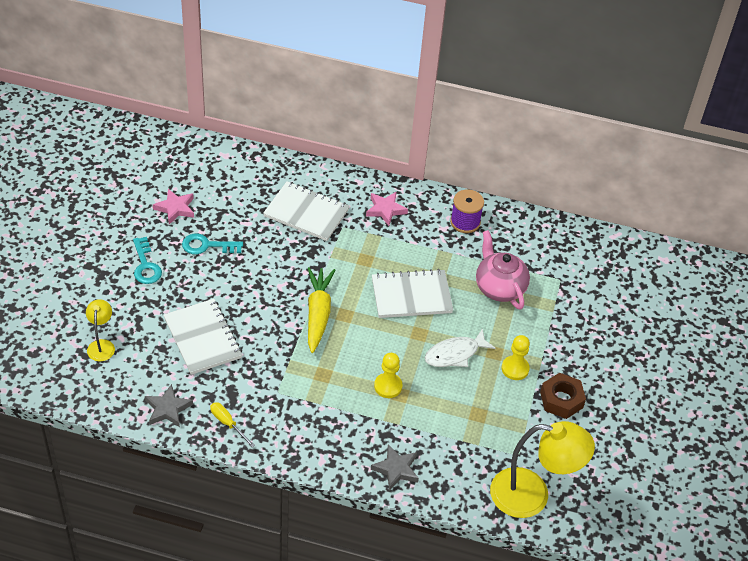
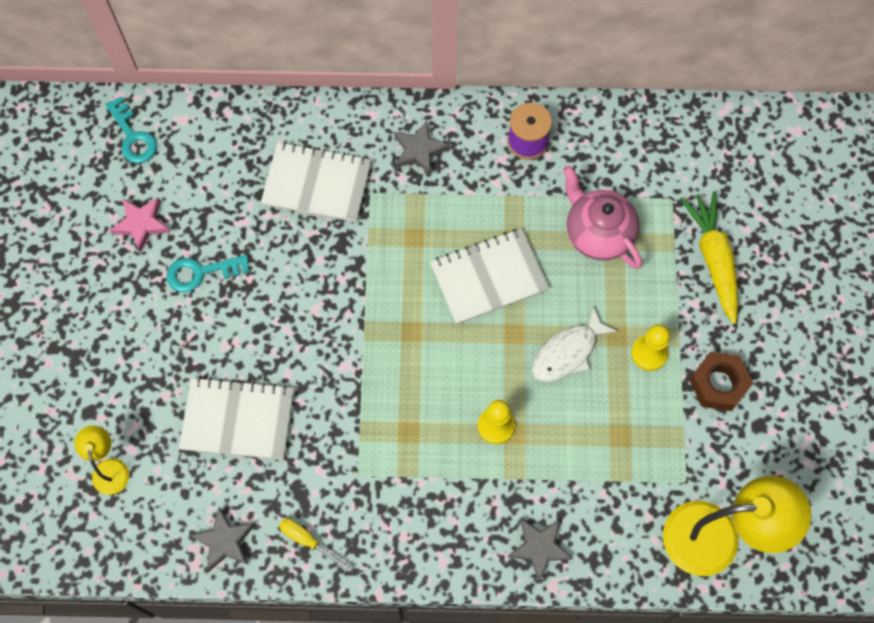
camera: 10 degrees left, 20 degrees up
turquoise key [133,237,162,284] -> turquoise key moved to [105,96,157,163]
white notebook [164,299,242,375] -> white notebook turned 45 degrees counterclockwise [179,377,294,460]
yellow carrot [308,267,335,353] -> yellow carrot moved to [680,191,738,324]
pink star [366,192,408,226] -> grey star [394,121,450,176]

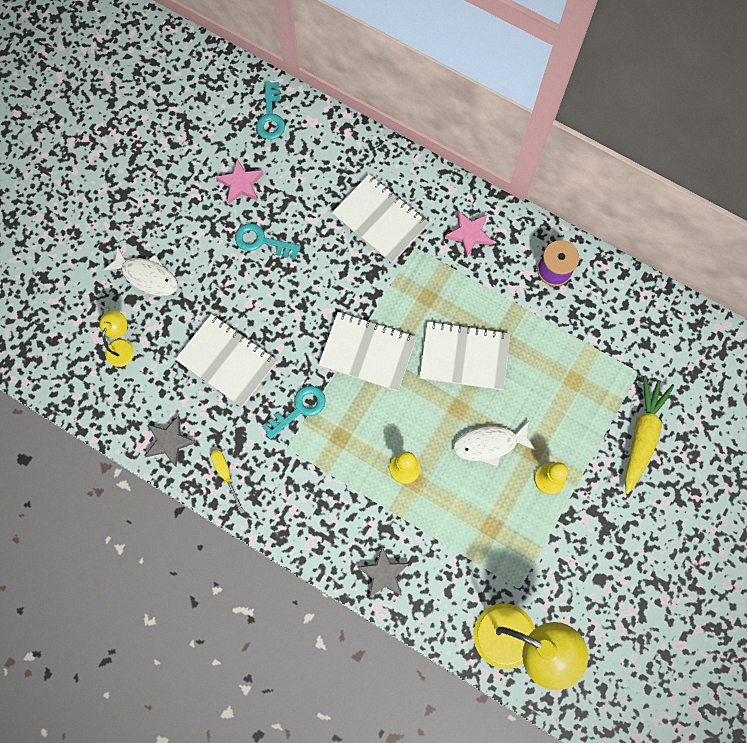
camera: 30 degrees right, 5 degrees up
grey star [394,121,450,176] -> pink star [445,211,493,257]
pink teapot [563,166,642,269] -> none
brown nut [689,352,753,411] -> none
none -> white fish [103,246,178,296]
none -> turquoise key [262,386,326,439]
none -> white notebook [318,312,417,391]

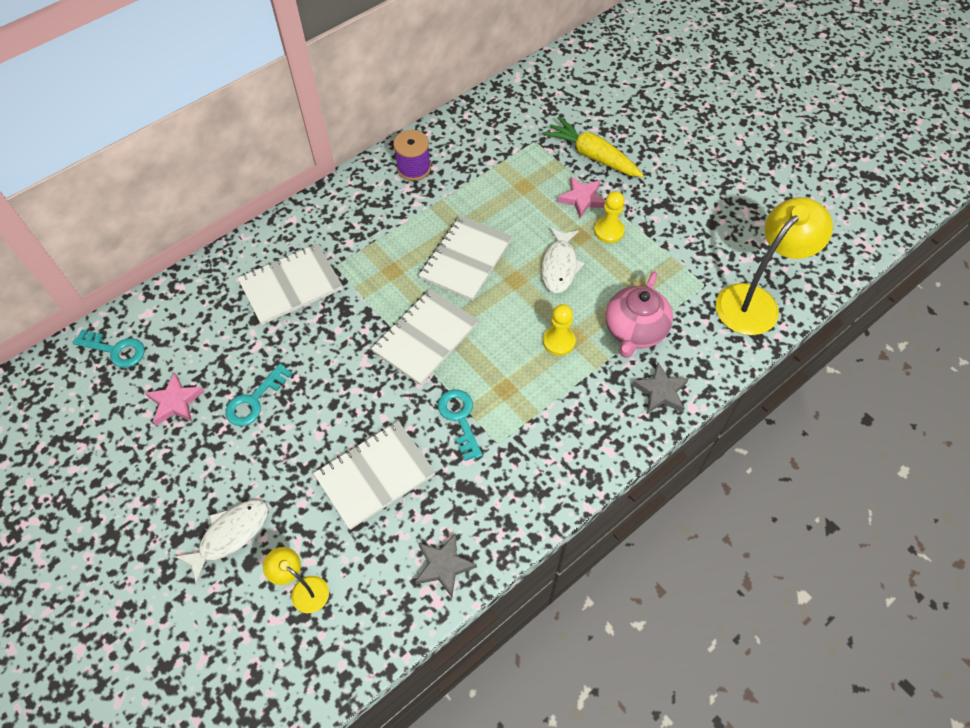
camera: 70 degrees left, 15 degrees down
yellow screwdriver [210,450,245,513] -> none
pink star [445,211,493,257] -> pink star moved to [558,177,606,218]
none -> pink teapot [605,271,673,358]

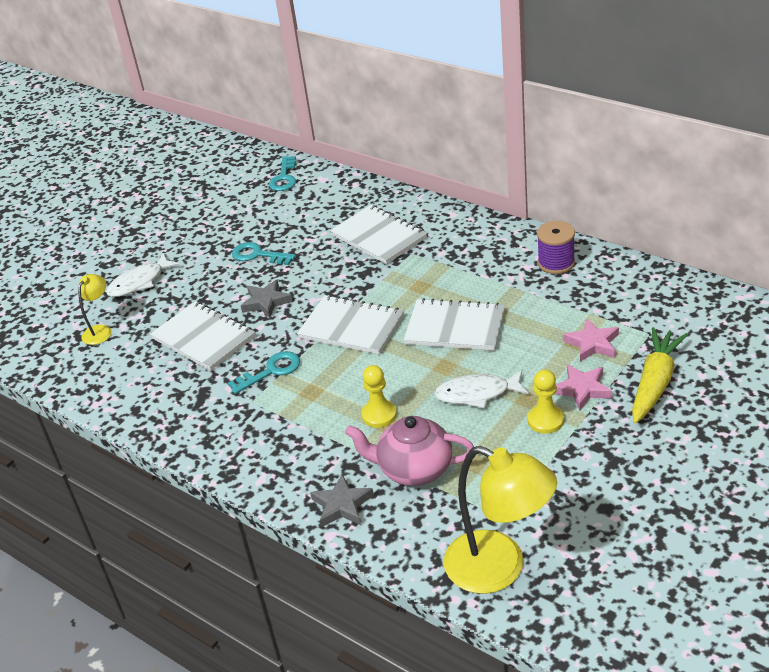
camera: 80 degrees right, 20 degrees down
pink star [145,372,204,426] -> pink star moved to [563,318,619,362]
white fish [175,500,268,584] -> white fish turned 105 degrees clockwise [106,253,180,297]
grey star [415,533,477,597] -> grey star moved to [241,279,293,318]

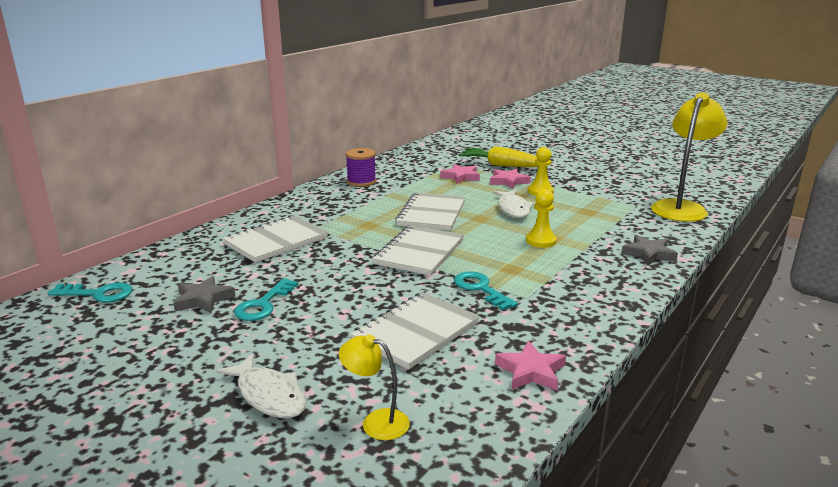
camera: 95 degrees left, 15 degrees down
grey star [241,279,293,318] -> grey star moved to [173,276,236,314]
pink teapot [345,416,474,486] -> none
none -> pink star [495,341,566,391]

